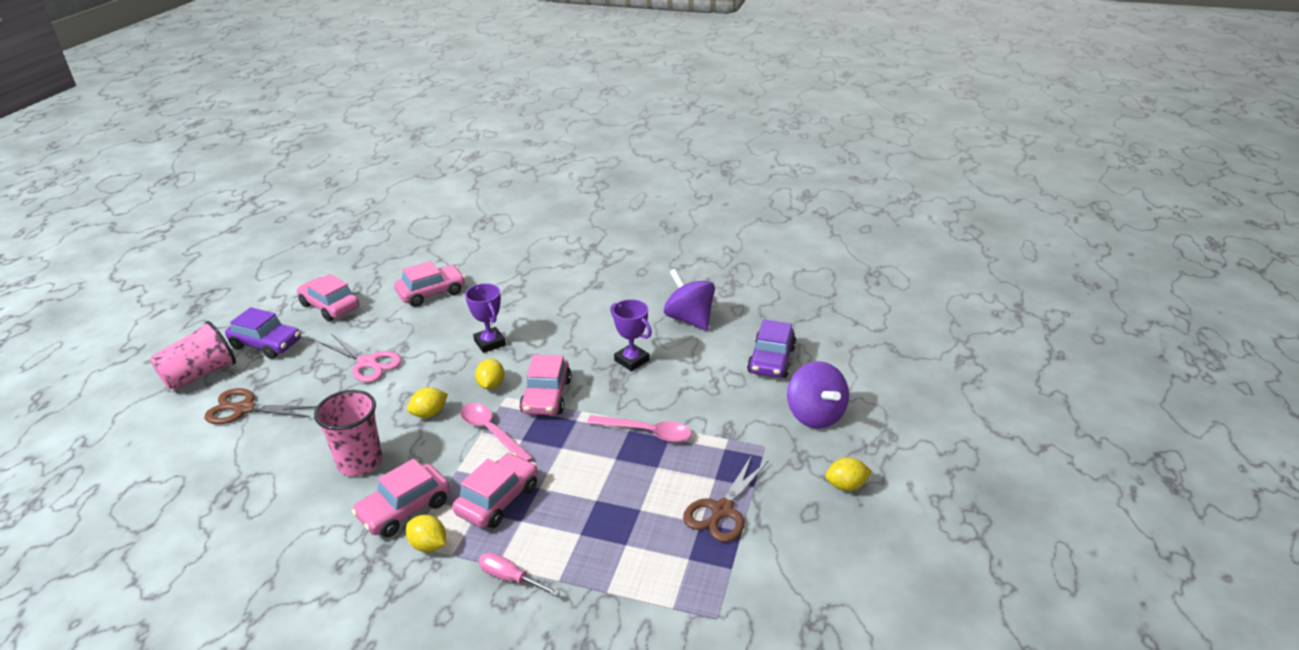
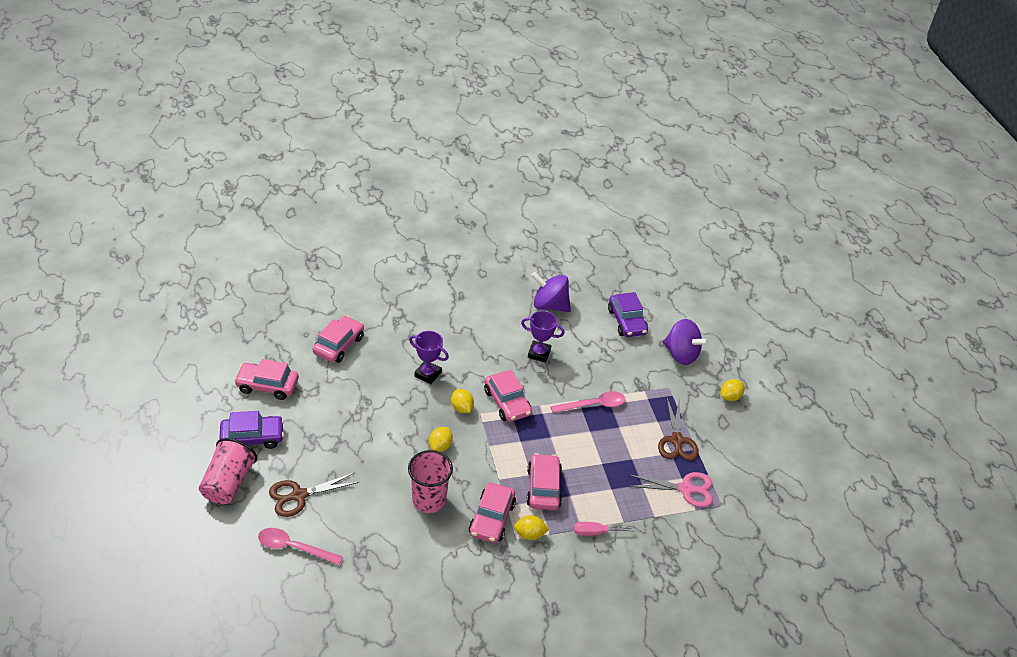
camera: 35 degrees left, 10 degrees up
pink scissors [319,334,402,382] -> pink scissors moved to [628,472,713,507]
pink spoon [460,403,533,462] -> pink spoon moved to [258,528,343,565]

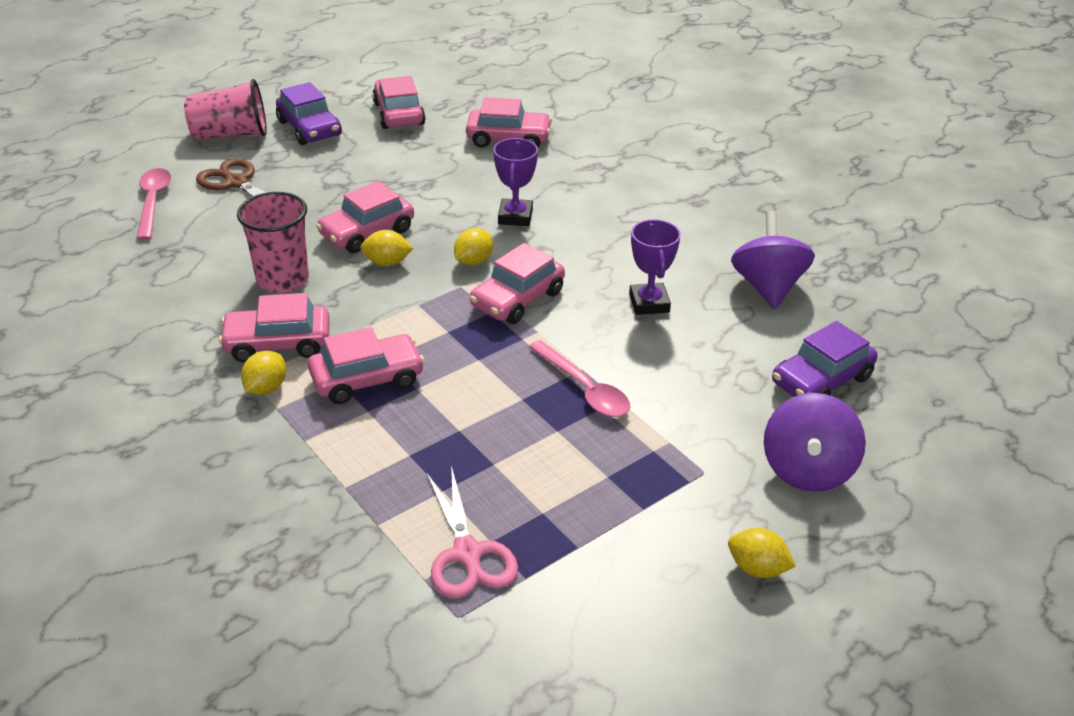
camera: 70 degrees right, 5 degrees down
yellow lemon [514,515,549,540] -> yellow lemon turned 45 degrees clockwise [241,351,286,395]
pink screwdriver [574,522,635,536] -> none
brown scissors [658,397,699,461] -> none
none -> pink car [316,181,414,253]

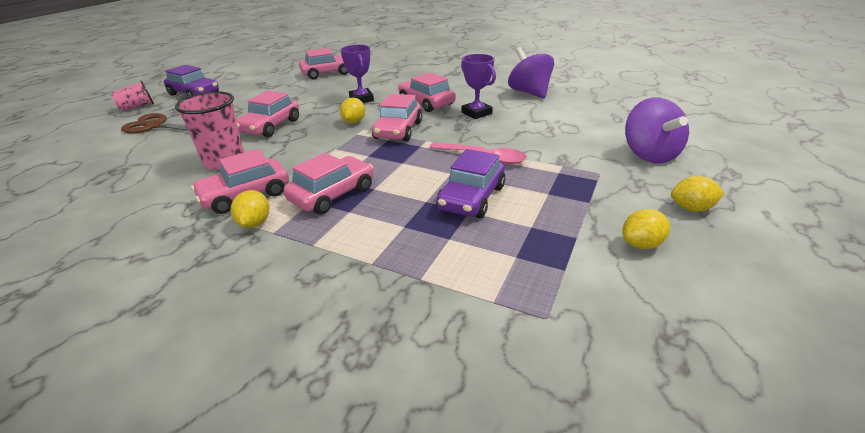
camera: 25 degrees left, 5 degrees down
pink spoon [136,168,171,240] -> none
pink cup [184,79,267,140] -> pink cup [111,81,154,111], size x0.61
yellow lemon [360,230,413,266] -> yellow lemon moved to [622,209,670,249]
pink car [372,76,426,129] -> pink car moved to [398,72,456,112]
pink scissors [426,466,518,598] -> none
purple car [772,321,878,397] -> purple car moved to [436,149,505,218]

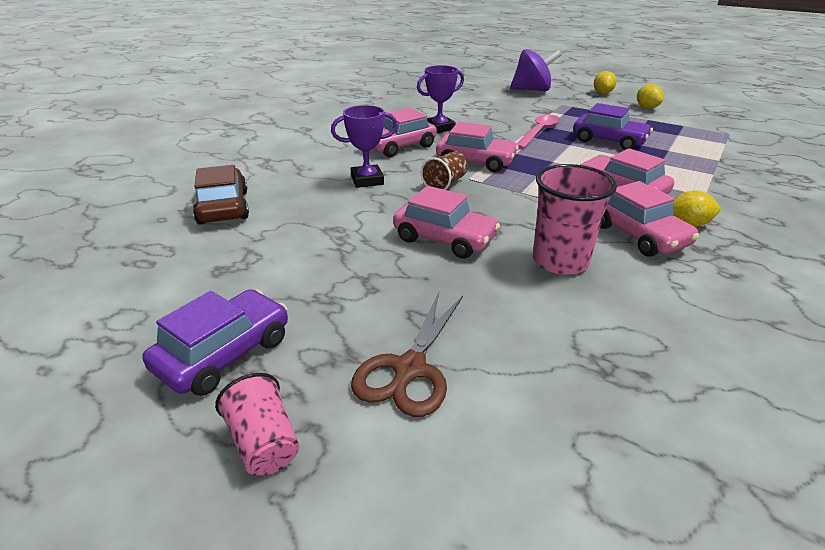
camera: 85 degrees left, 0 degrees up
pink car [299,48,349,79] -> brown car [193,165,249,225]
yellow lemon [340,98,365,123] -> brown cup [421,152,468,190]
purple spinning top [508,47,554,99] -> none

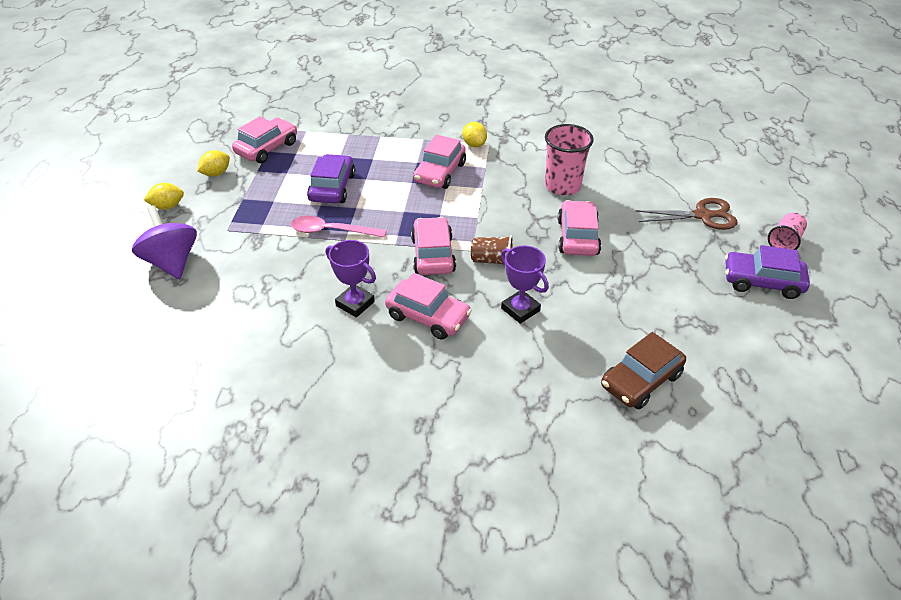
camera: 115 degrees left, 10 degrees up
pink car [600,181,699,257] -> pink car moved to [232,116,297,163]

